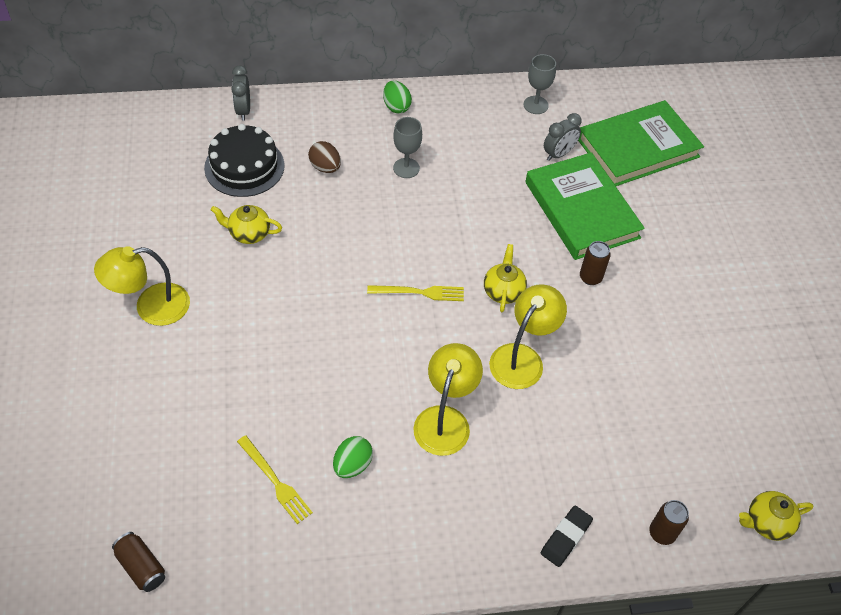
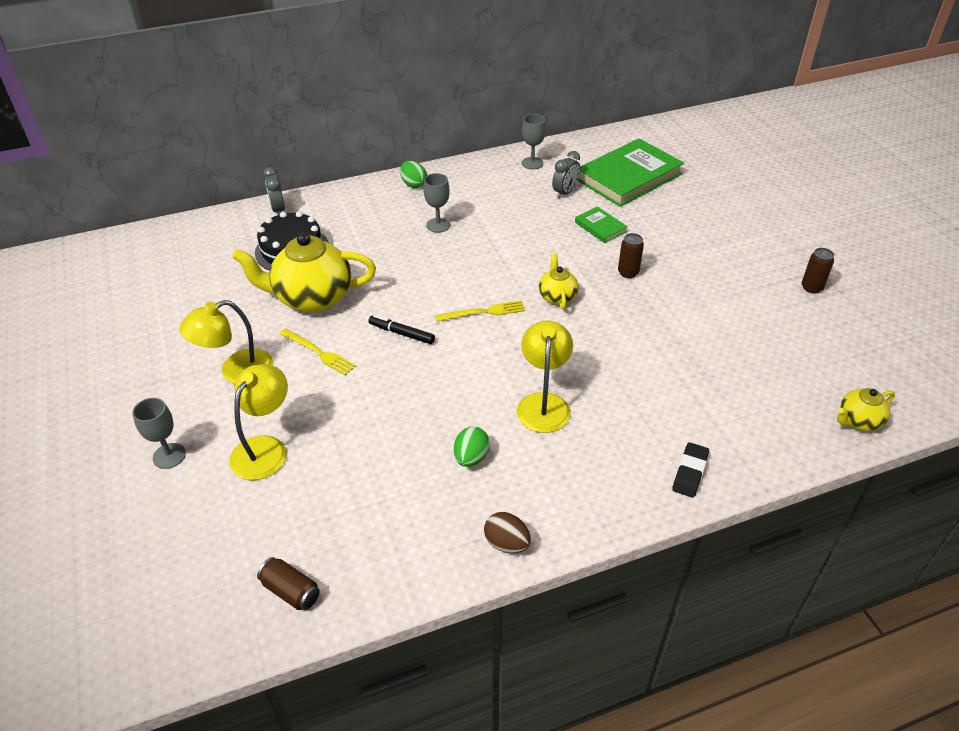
camera: 10 degrees left, 10 degrees down
yellow teapot [211,205,282,244] -> yellow teapot [232,233,376,312], size x2.02
yellow fork [237,435,313,524] -> yellow fork moved to [279,328,356,375]
brown egg [308,141,341,173] -> brown egg moved to [484,512,531,553]
yellow lamp [489,284,567,389] -> yellow lamp moved to [229,364,288,480]
green book [525,152,645,260] -> green book [575,207,627,243], size x0.46
brown can [649,500,689,545] -> brown can moved to [802,248,834,294]
none -> grey goblet [132,398,186,469]
none -> black marker [368,315,435,344]

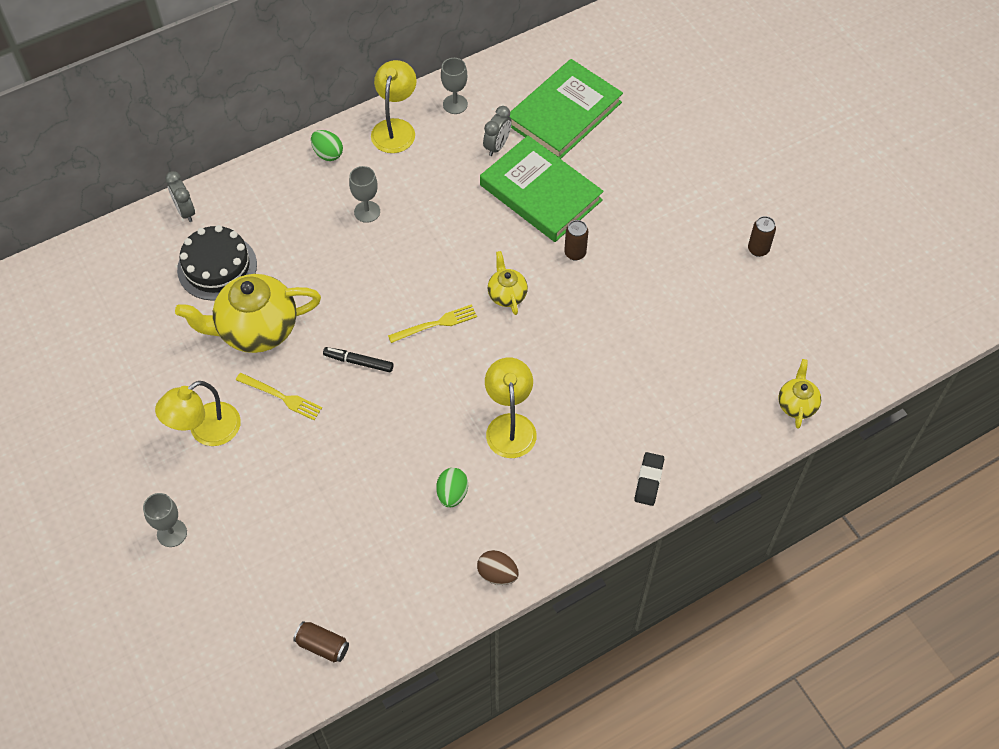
camera: 10 degrees left, 15 degrees up
yellow lamp [229,364,288,480] -> yellow lamp moved to [371,60,417,153]
green book [575,207,627,243] -> green book [480,136,604,242], size x2.19
yellow teapot [837,388,895,431] -> yellow teapot turned 135 degrees clockwise [778,359,821,429]

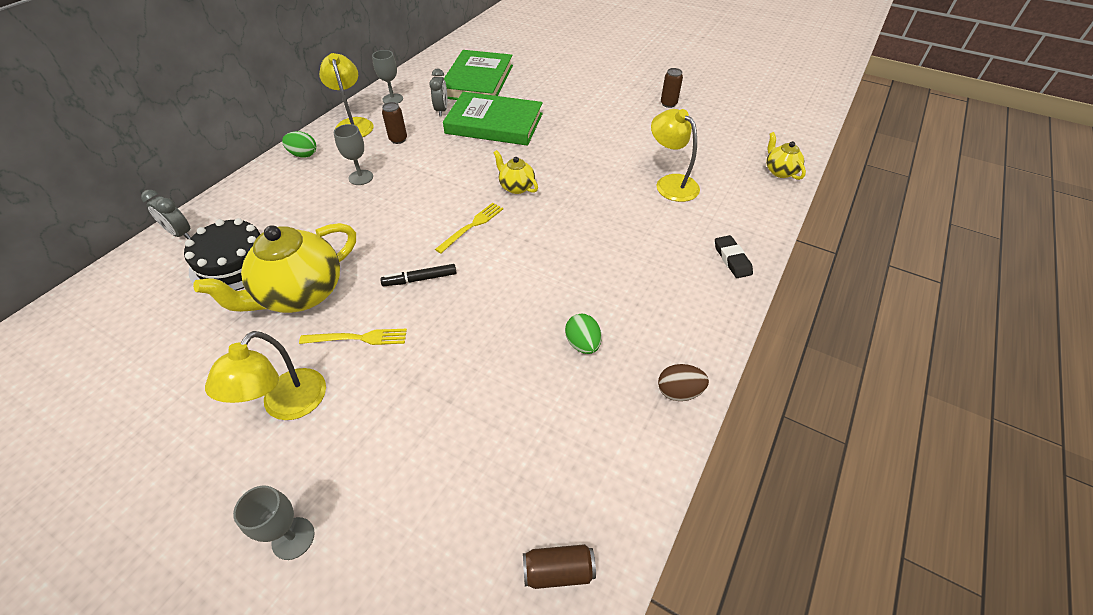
camera: 30 degrees left, 10 degrees down
yellow lamp [485,357,537,458] -> yellow lamp moved to [651,109,700,202]
brown can [564,220,588,261] -> brown can moved to [382,102,407,144]

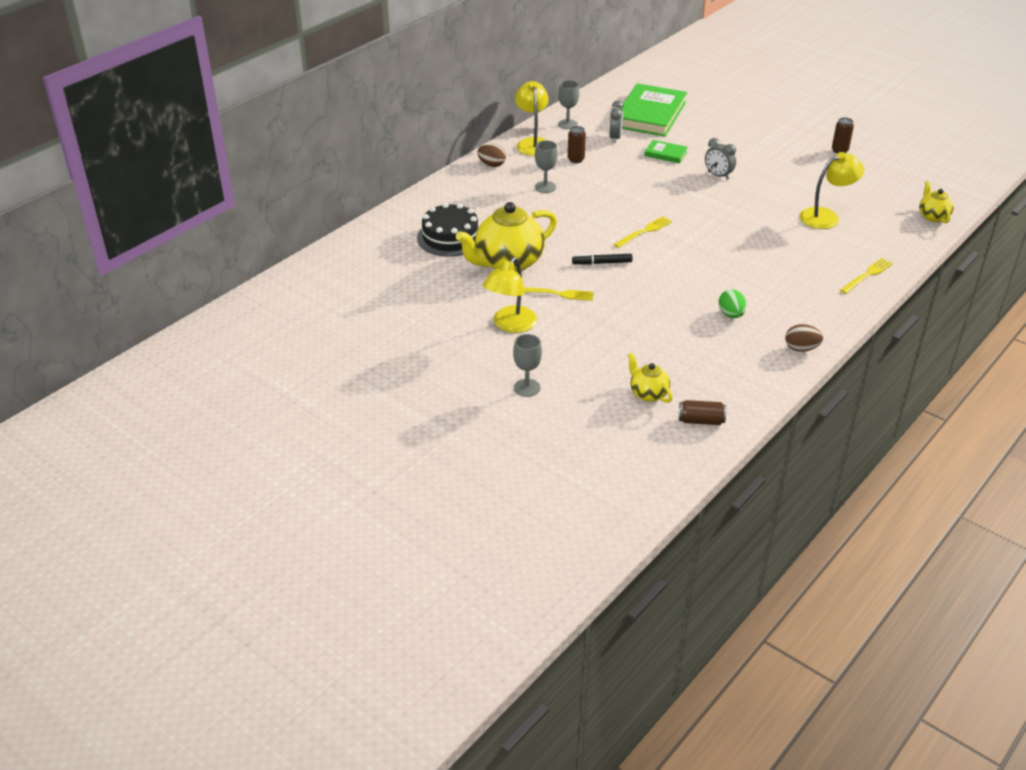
camera: 10 degrees right, 10 degrees down
grey clock [141,190,191,239] -> grey clock moved to [705,138,736,180]
green egg [282,131,316,158] -> brown egg [477,144,506,167]
green book [443,92,543,146] -> green book [644,140,688,164], size x0.46
yellow teapot [493,150,538,194] -> yellow teapot moved to [628,353,673,403]
yellow lamp [651,109,700,202] -> yellow lamp turned 90 degrees clockwise [800,152,864,229]
black eraser [715,235,753,278] -> yellow fork [840,258,893,294]

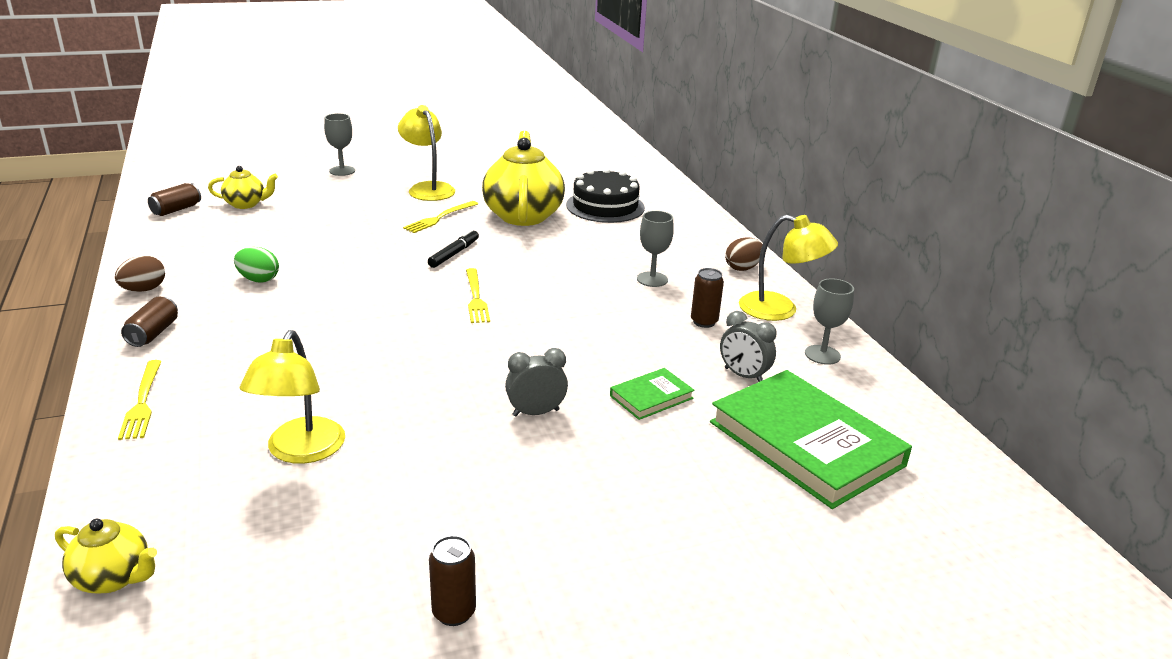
camera: 120 degrees right, 10 degrees down
none -> brown can [121,297,178,347]

